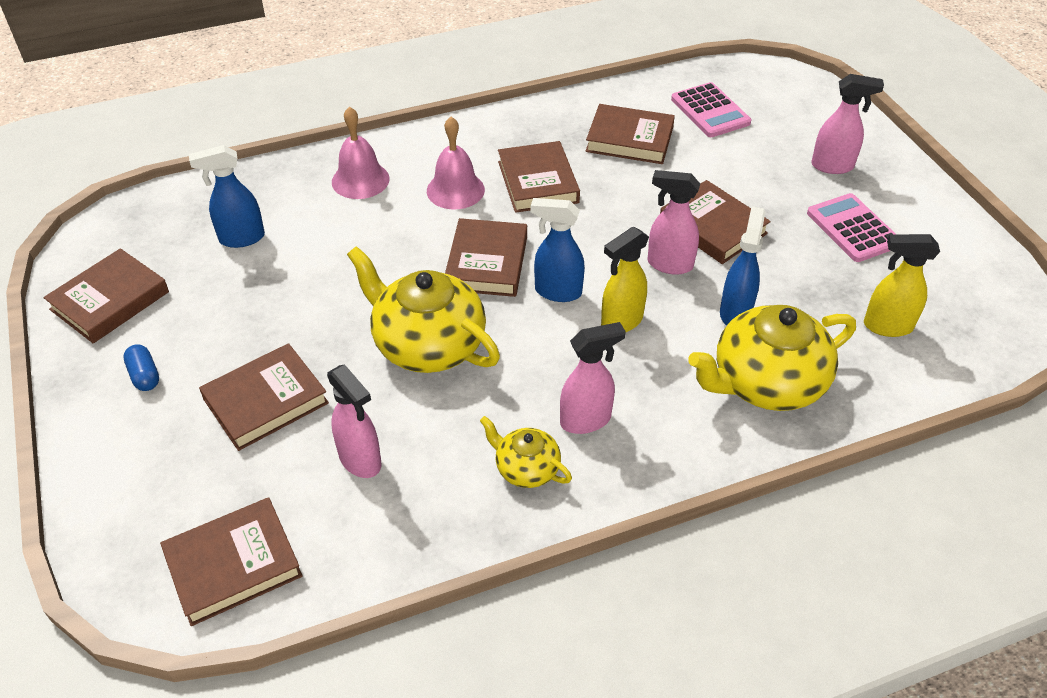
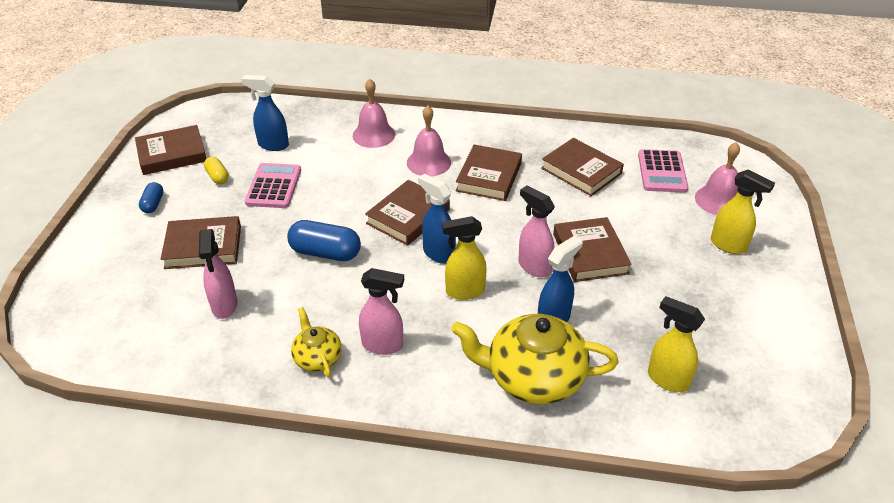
camera: 30 degrees right, 5 degrees down
brown book [160,497,303,626] -> none
yellow teapot [347,246,500,373] -> blue capsule [287,220,361,261]
pink calculator [807,193,897,262] -> pink calculator moved to [245,163,301,208]
pink spray bottle [811,74,884,174] -> yellow spray bottle [711,169,775,254]
none -> yellow capsule [204,157,229,184]
none -> pink bell [695,142,740,215]

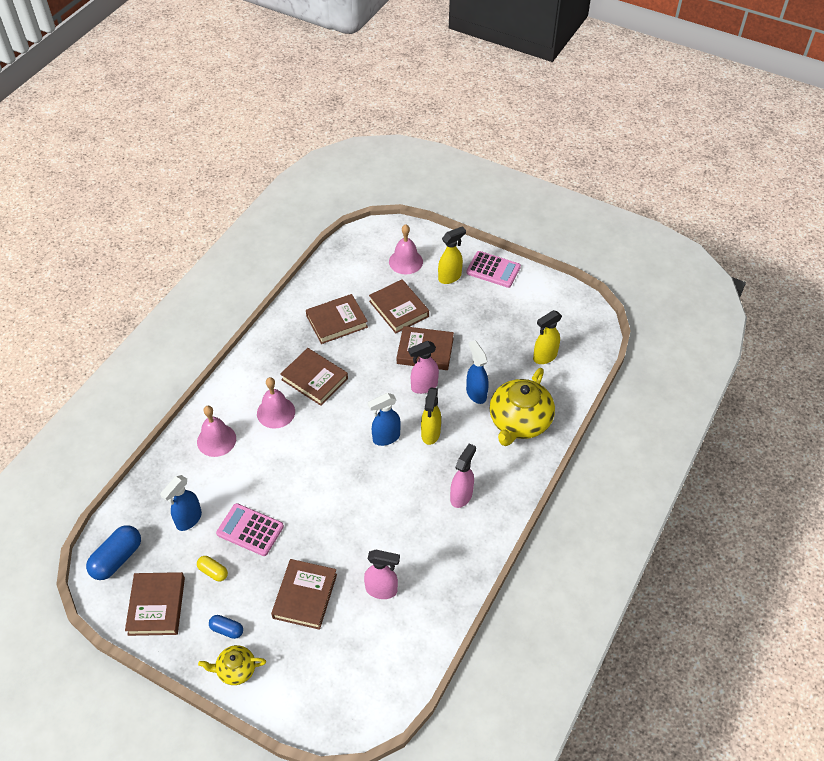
camera: 70 degrees left, 10 degrees up
yellow capsule [204,157,229,184] -> yellow capsule turned 45 degrees clockwise [197,556,228,582]
blue capsule [287,220,361,261] -> blue capsule moved to [86,525,141,580]
yellow teapot [291,307,342,377] -> yellow teapot moved to [198,645,266,685]
brown book [365,180,450,246] -> brown book moved to [369,279,429,333]
pink calculator [638,149,688,193] -> pink calculator moved to [466,251,521,288]

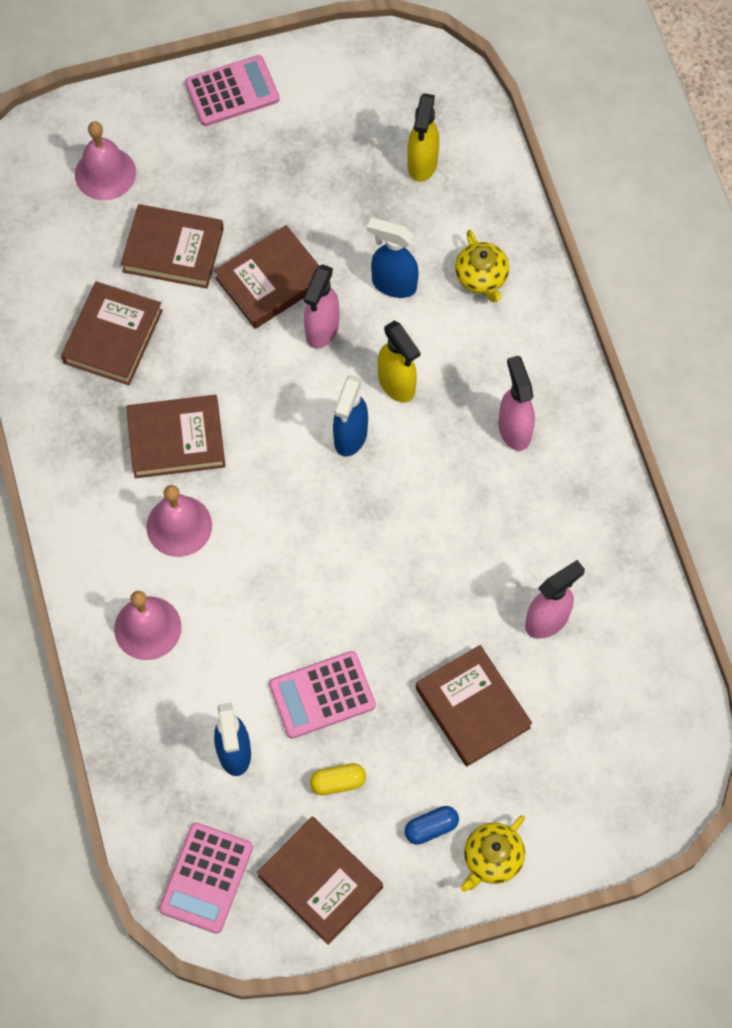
camera: 45 degrees left, 15 degrees up
blue capsule [86,525,141,580] -> pink calculator [159,822,253,934]
yellow spray bottle [438,226,466,284] -> none
yellow teapot [490,368,555,446] -> yellow teapot [455,230,509,302], size x0.52

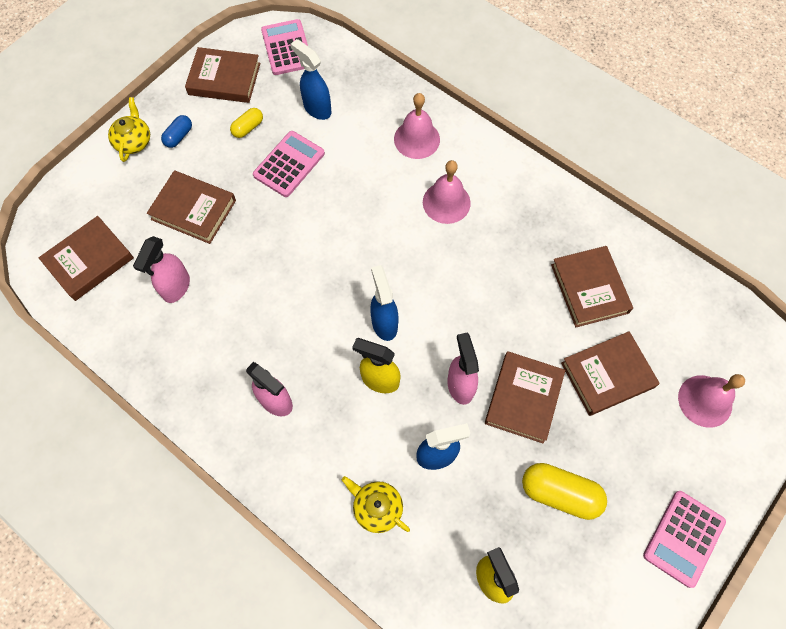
camera: 145 degrees right, 0 degrees up
brown book [126,395,226,478] -> brown book moved to [38,216,134,301]
none -> yellow capsule [522,463,607,520]

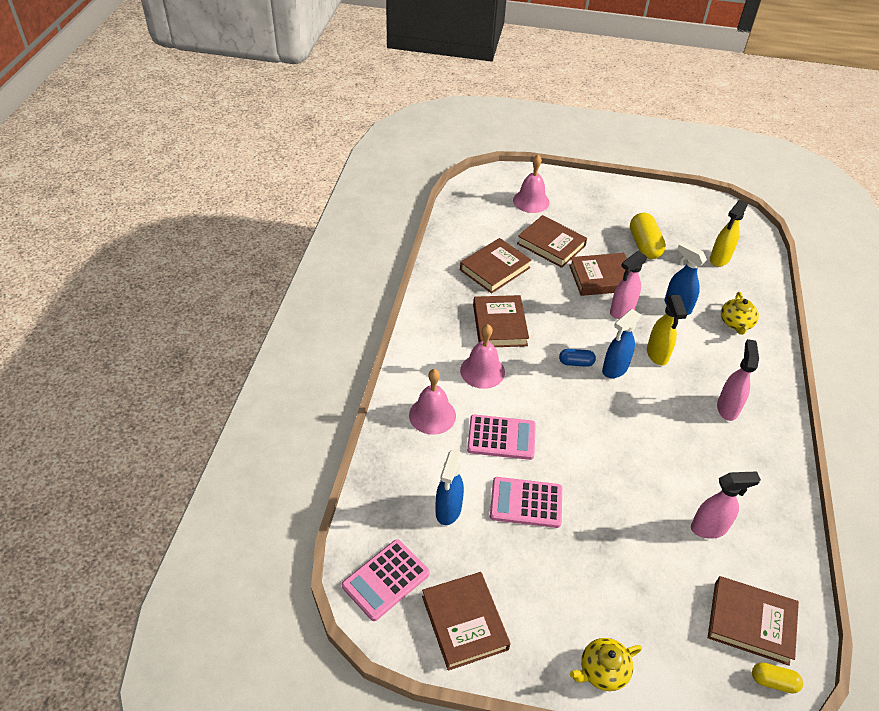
camera: 120 degrees left, 20 degrees down
brown book [147,170,236,244] -> brown book moved to [473,295,529,347]
blue capsule [161,115,192,148] -> blue capsule moved to [559,349,596,367]
yellow capsule [230,108,263,138] -> yellow capsule moved to [752,662,803,694]
pink calculator [643,491,726,588] -> pink calculator moved to [467,415,536,460]

